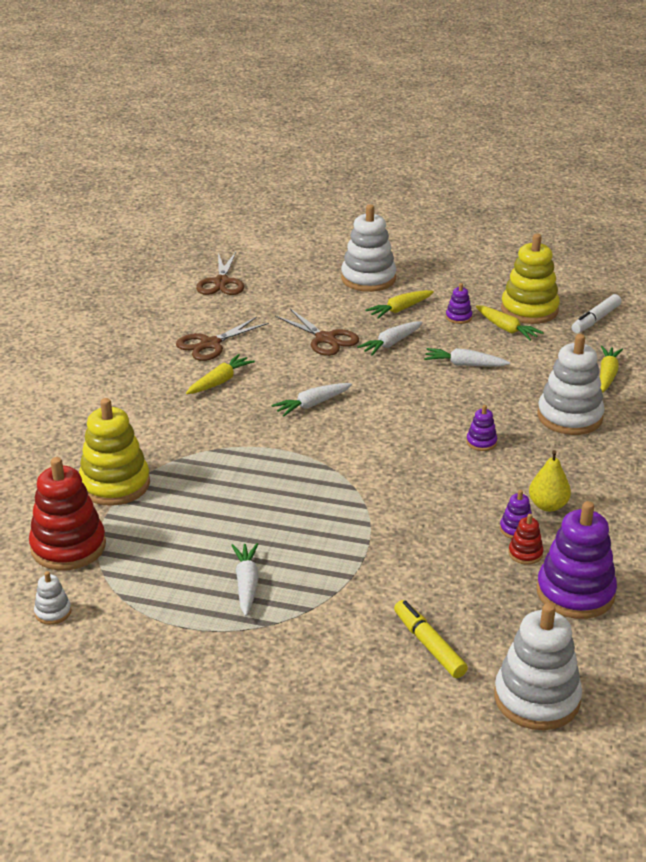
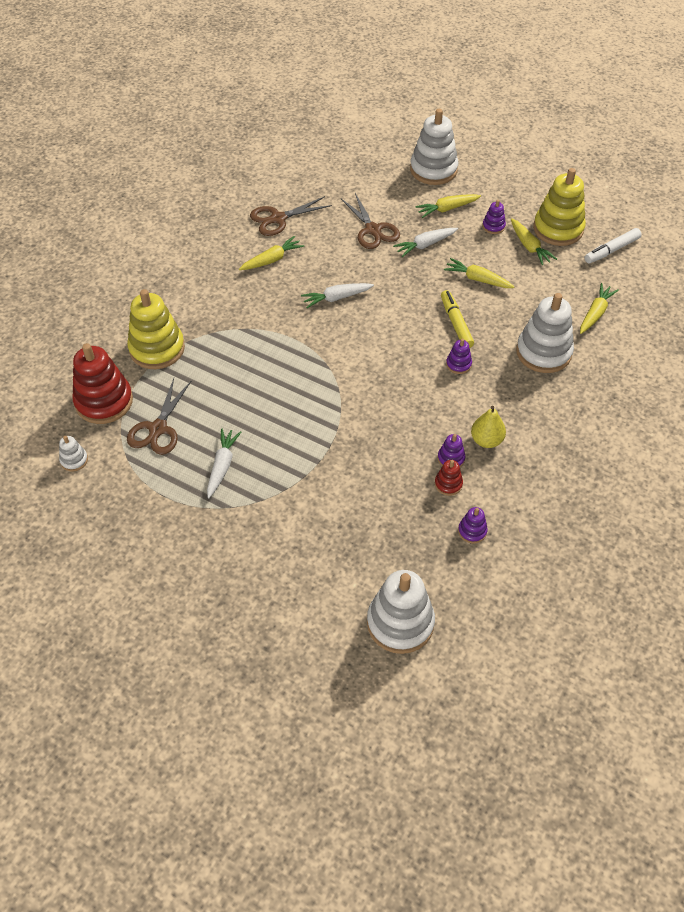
camera: 15 degrees right, 20 degrees up
brown scissors [196,252,245,295] -> brown scissors moved to [127,378,192,455]
yellow marker [394,600,468,678] -> yellow marker moved to [441,290,474,348]
white carrot [424,348,510,366] -> yellow carrot [444,258,515,288]
purple stacking toy [536,501,617,619] -> purple stacking toy [458,507,488,544], size x0.46

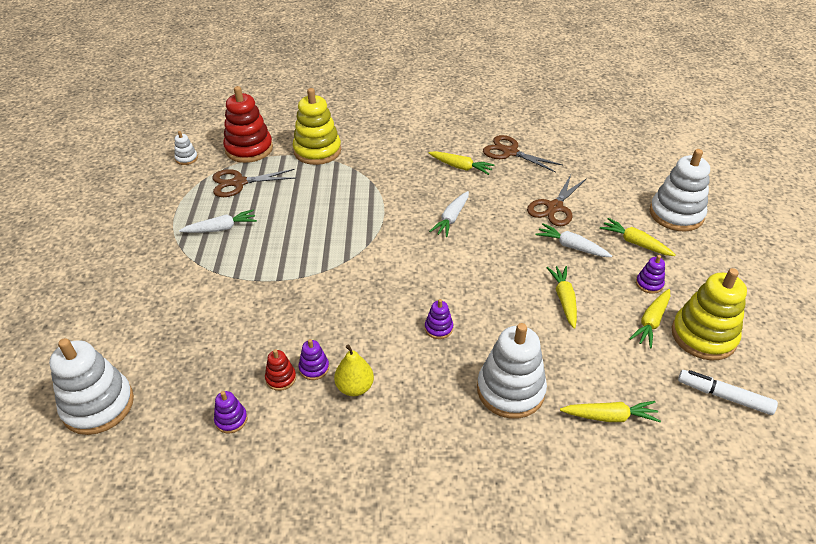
camera: 60 degrees right, 10 degrees down
white carrot [301,283,374,308] -> white carrot turned 105 degrees counterclockwise [429,191,469,237]
yellow marker [441,290,474,348] -> none

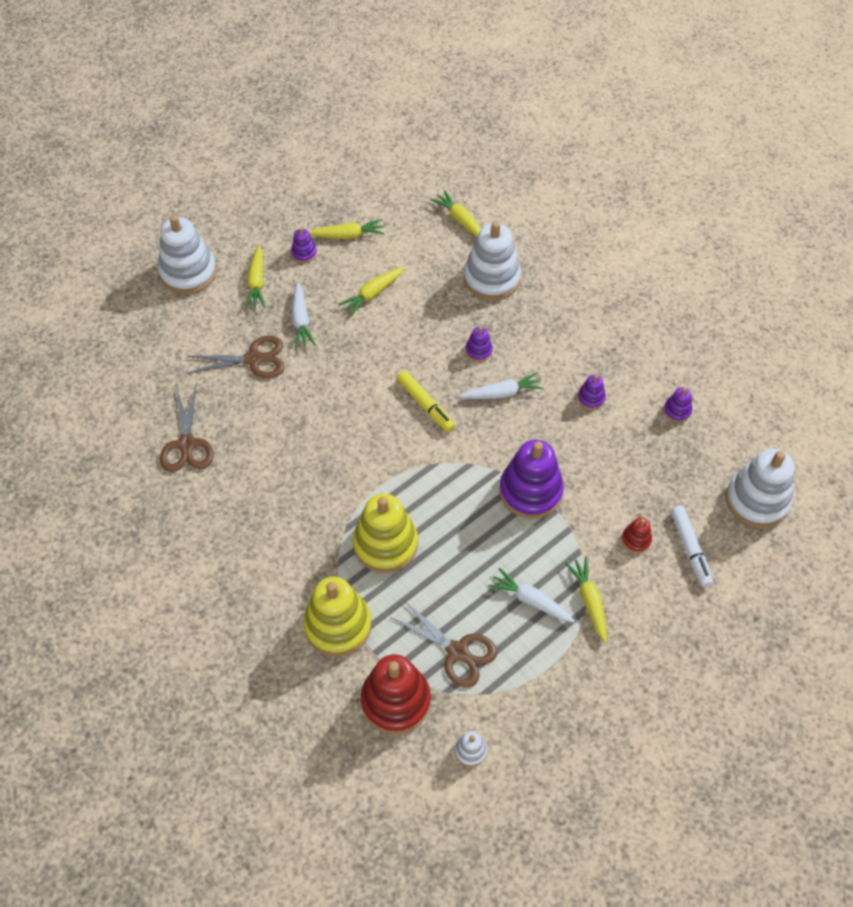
camera: 130 degrees left, 15 degrees up
red stacking toy [265,349,296,391] -> red stacking toy moved to [622,517,652,553]
yellow pear [334,344,374,396] -> none
yellow carrot [429,151,495,175] -> yellow carrot moved to [565,557,607,643]
white carrot [429,191,469,237] -> white carrot moved to [460,372,544,399]
yellow stacking toy [672,268,747,361] -> yellow stacking toy moved to [353,493,418,573]
white marker [678,370,778,415] -> white marker moved to [671,506,713,587]
none -> yellow marker [397,371,455,432]
none -> purple stacking toy [500,440,564,519]

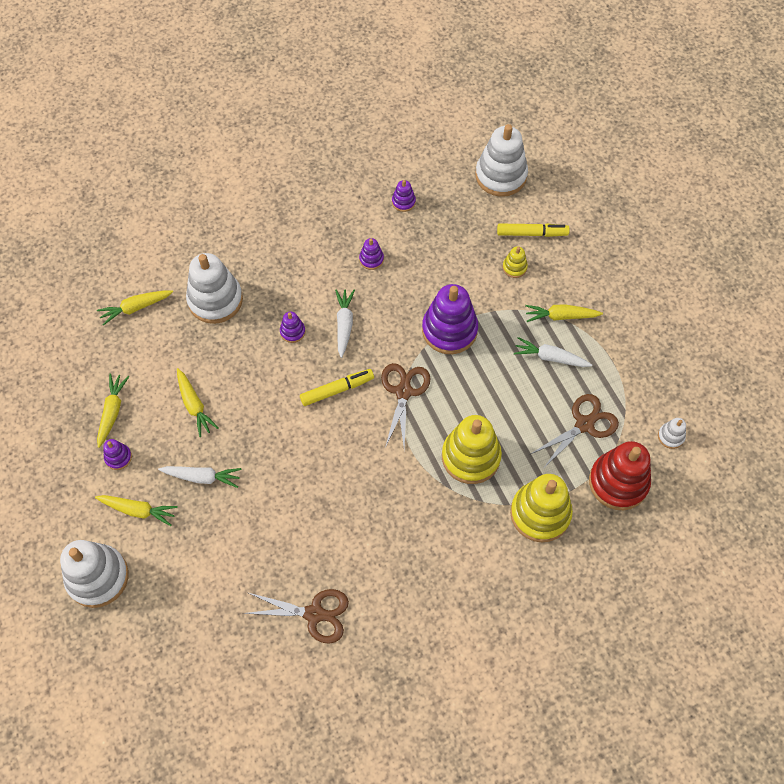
camera: 75 degrees left, 5 degrees up
brown scissors [187,336,285,378] -> brown scissors moved to [381,363,430,449]
white carrot [488,568,575,622] -> white carrot turned 60 degrees clockwise [514,337,592,367]
red stacking toy [622,517,652,553] -> yellow stacking toy [503,246,528,278]
white marker [671,506,713,587] -> yellow marker [497,223,570,237]

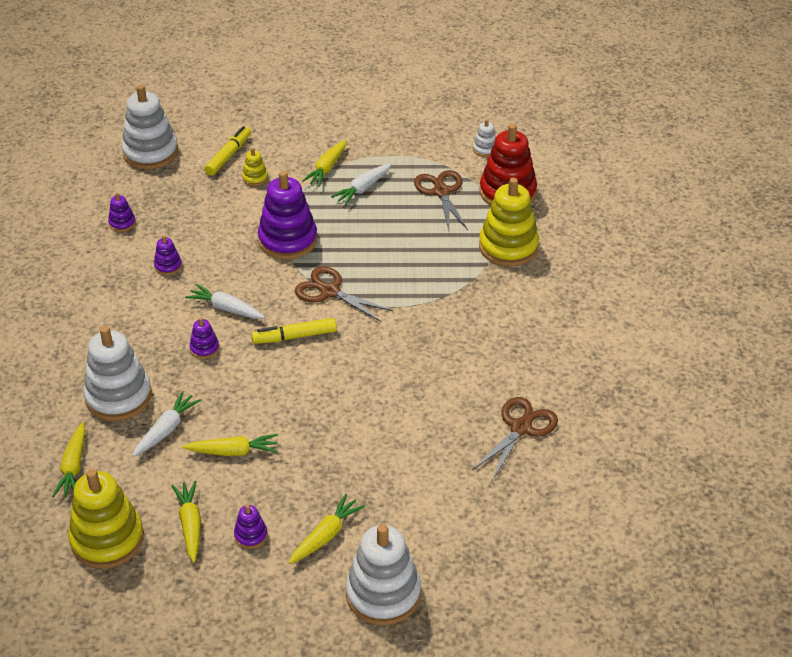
camera: 65 degrees left, 20 degrees down
yellow carrot [97,374,129,448] -> yellow carrot turned 45 degrees clockwise [171,481,201,562]
white carrot [158,466,241,488] -> white carrot moved to [132,391,201,457]
yellow marker [300,369,374,406] -> yellow marker turned 105 degrees counterclockwise [251,318,337,344]
yellow stacking toy [442,415,502,484] -> yellow stacking toy moved to [68,469,144,569]

